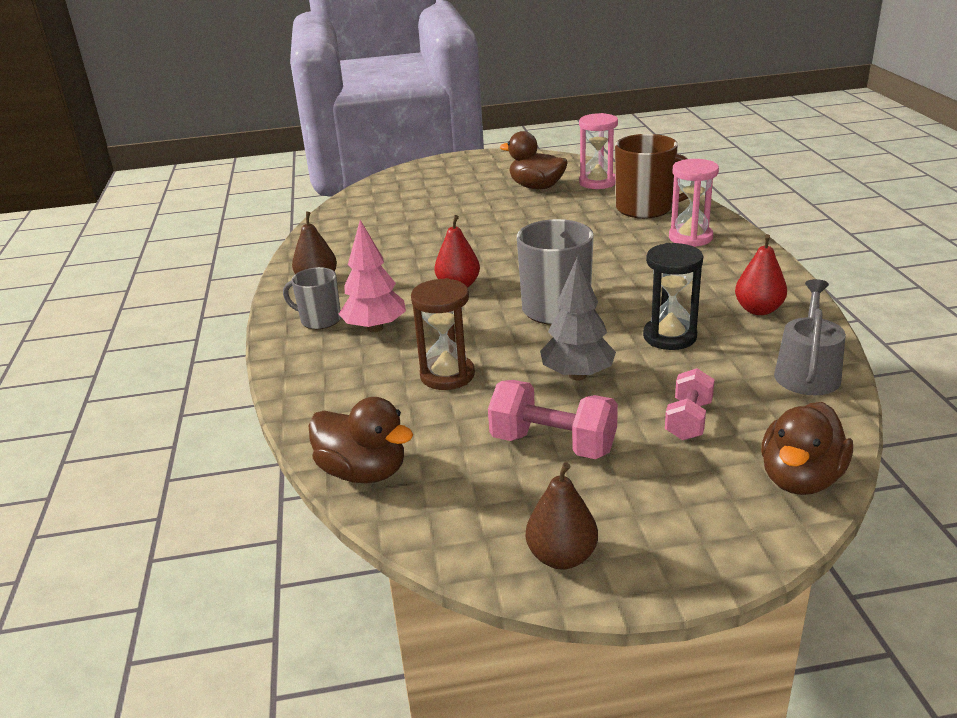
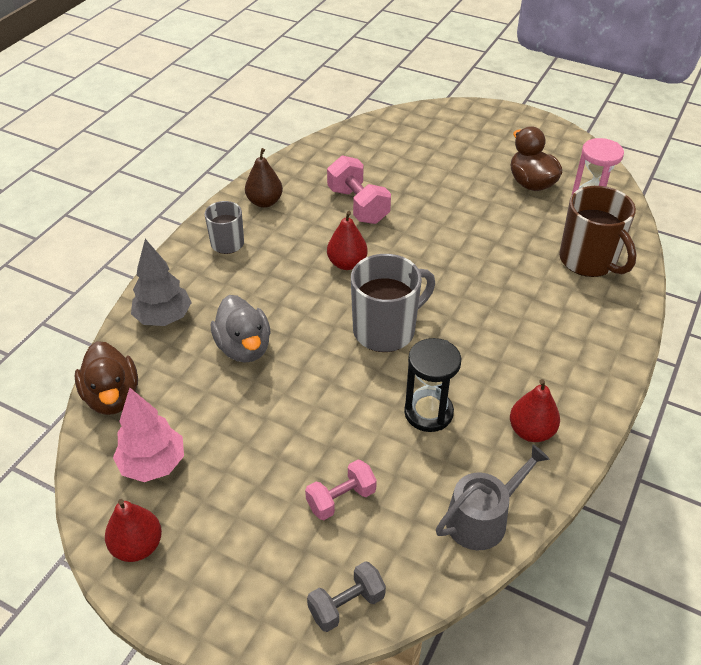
camera: 35 degrees right, 15 degrees up
pink tree [339,220,406,333] -> pink tree moved to [113,387,184,482]
brown hourglass [411,278,475,390] -> grey duck [211,295,271,363]
pink dumbbell [488,380,618,459] -> pink dumbbell moved to [327,155,391,224]
brown pear [526,462,598,569] -> red pear [105,499,162,562]
grey tree [540,256,616,380] -> grey tree moved to [131,239,192,326]
pink hourglass [669,159,719,247] -> none
brown duck [761,402,853,495] -> grey dumbbell [307,561,386,632]

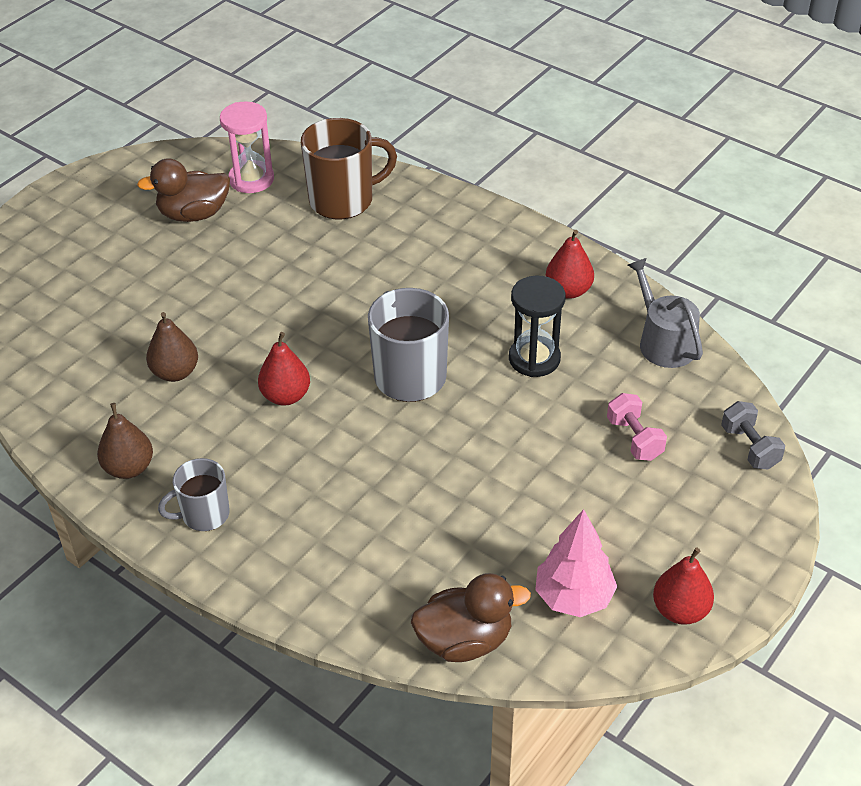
camera: 80 degrees left, 0 degrees up
grey tree [131,239,192,326] -> none
grey duck [211,295,271,363] -> none
pink dumbbell [327,155,391,224] -> brown pear [146,312,198,382]

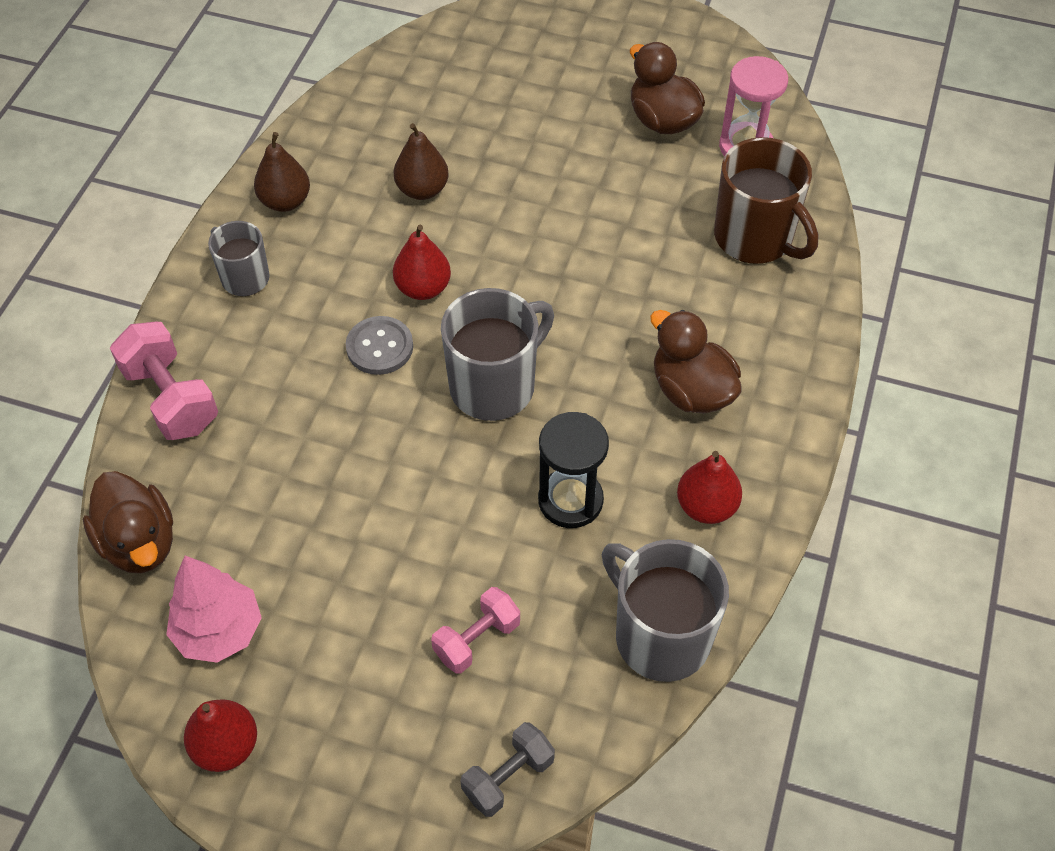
camera: 70 degrees right, 10 degrees up
grey watering can [628,258,703,368] -> grey mug [602,539,729,682]
none -> pink dumbbell [110,322,218,440]
none -> grey button [346,316,413,375]
none -> brown duck [650,310,742,413]

